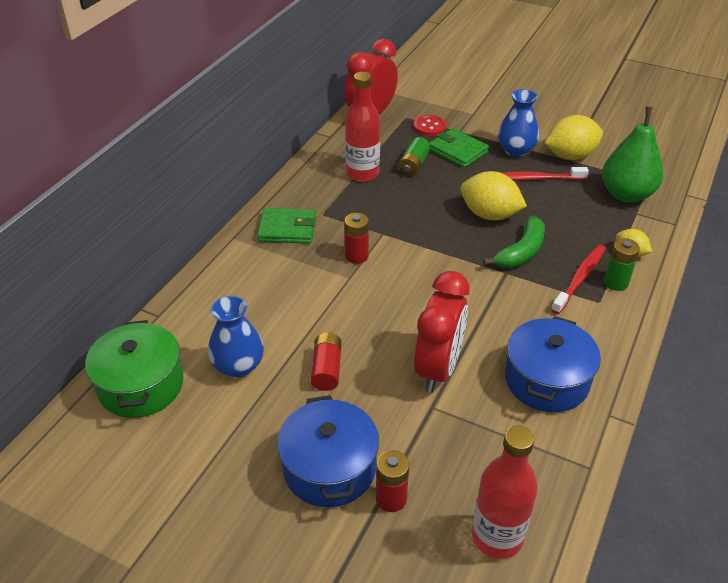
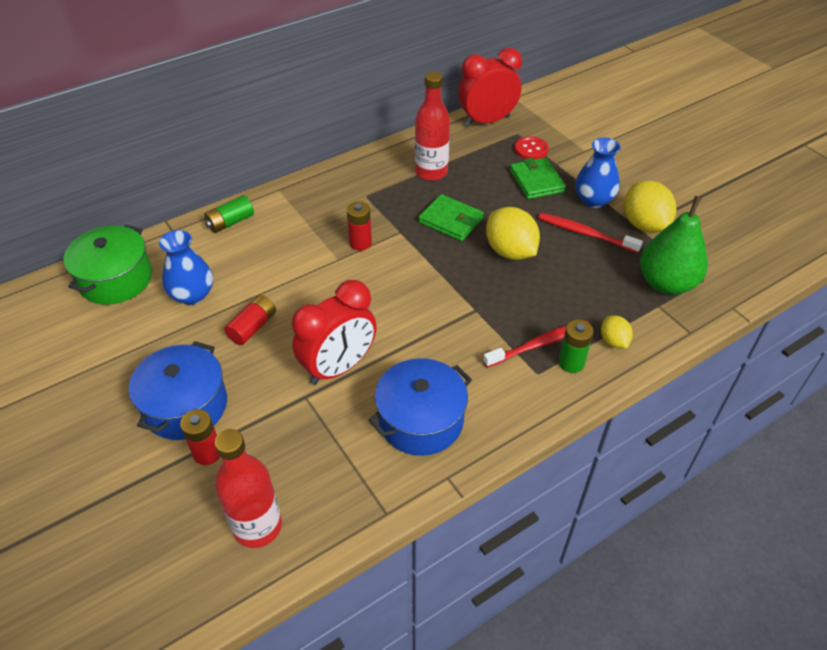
camera: 30 degrees right, 5 degrees up
green wallet [257,208,316,244] -> green wallet moved to [419,194,484,241]
green battery [398,137,430,176] -> green battery moved to [204,195,254,233]
green banana [483,216,545,268] -> none
yellow lemon [545,115,603,160] -> yellow lemon turned 60 degrees clockwise [624,181,676,233]

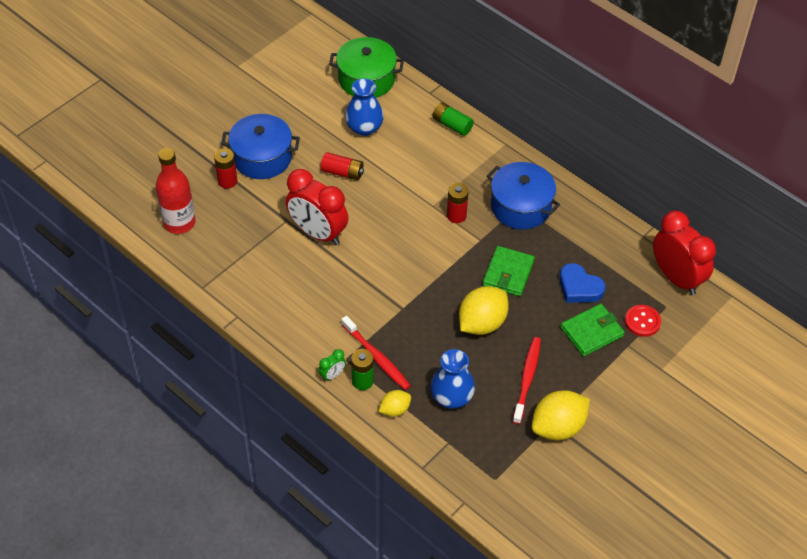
camera: 75 degrees right, 5 degrees up
blue pot [369,358,472,456] -> blue pot moved to [487,162,560,229]
red bottle [415,72,450,181] -> none
blue vase [575,138,621,208] -> blue vase moved to [430,349,475,409]
green pear [640,196,708,295] -> none
none -> green clock [319,349,346,381]
none -> blue heart [559,263,605,303]

